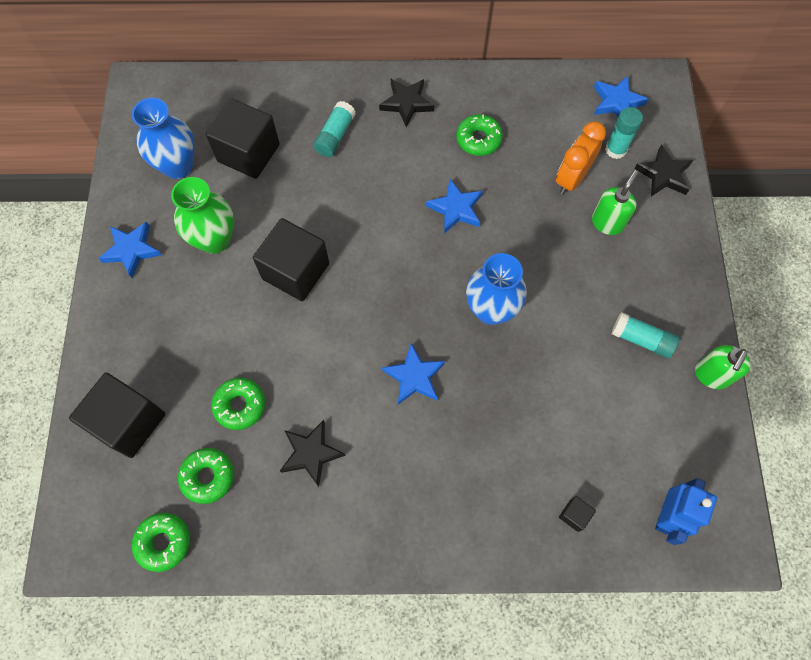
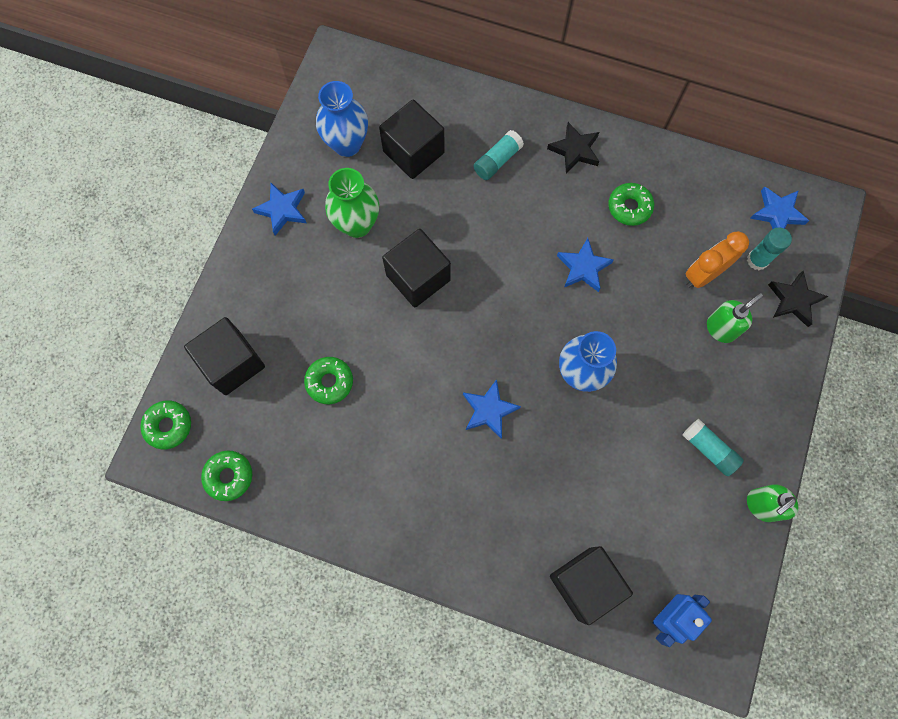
camera: 20 degrees right, 5 degrees up
green donut [178,448,234,504] -> green donut moved to [140,400,191,449]
black star [280,420,346,487] -> none
black cube [559,496,596,532] -> black cube [550,546,633,625], size x2.40

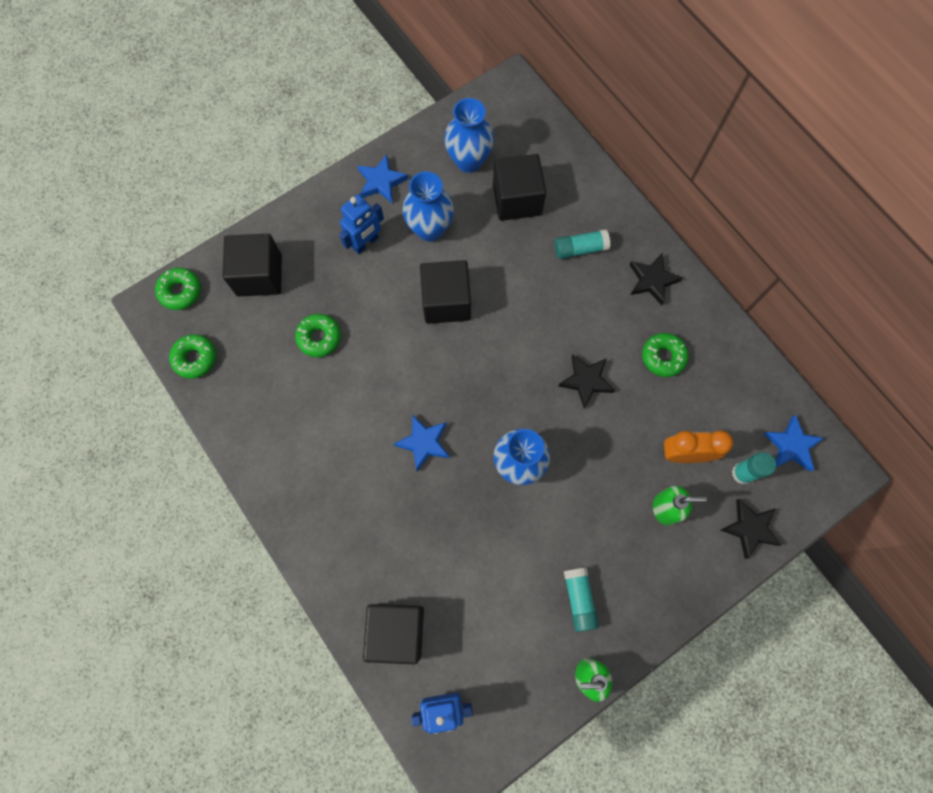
camera: 35 degrees right, 0 degrees up
green vase [325,168,379,238] -> blue vase [403,171,454,242]
blue star [557,238,614,292] -> black star [558,354,615,408]
none -> blue robot [339,194,384,254]

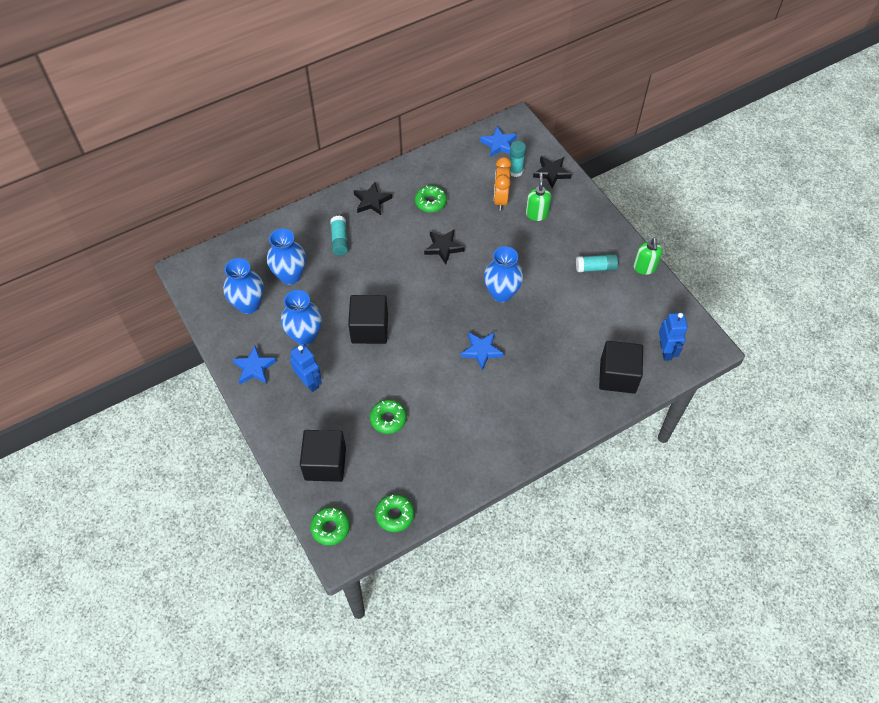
camera: 85 degrees left, 15 degrees down
black cube [493,154,546,221] -> blue vase [267,228,306,285]

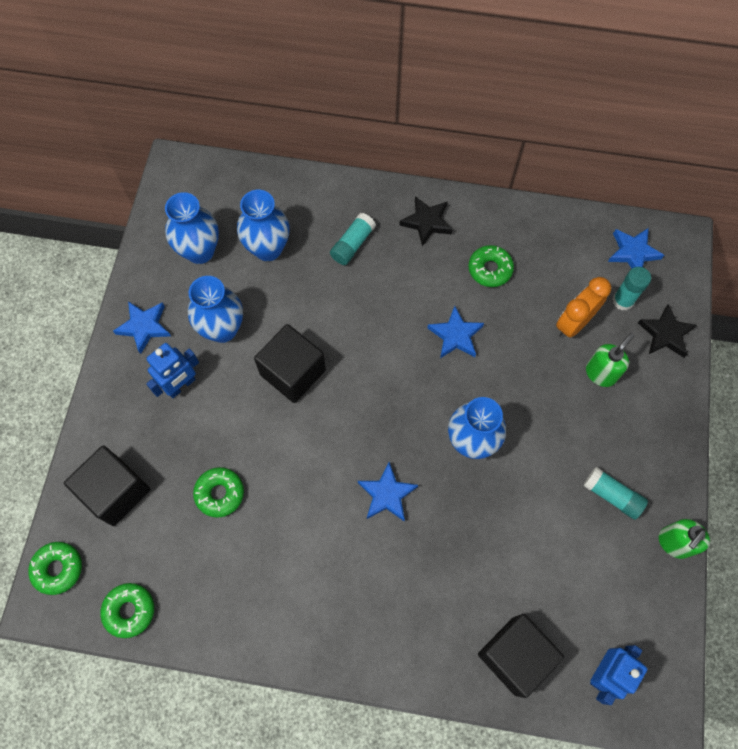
camera: 40 degrees right, 10 degrees up
blue robot [290,343,322,392] -> blue robot turned 45 degrees clockwise [146,343,199,398]
black star [424,230,464,264] -> blue star [428,306,484,358]

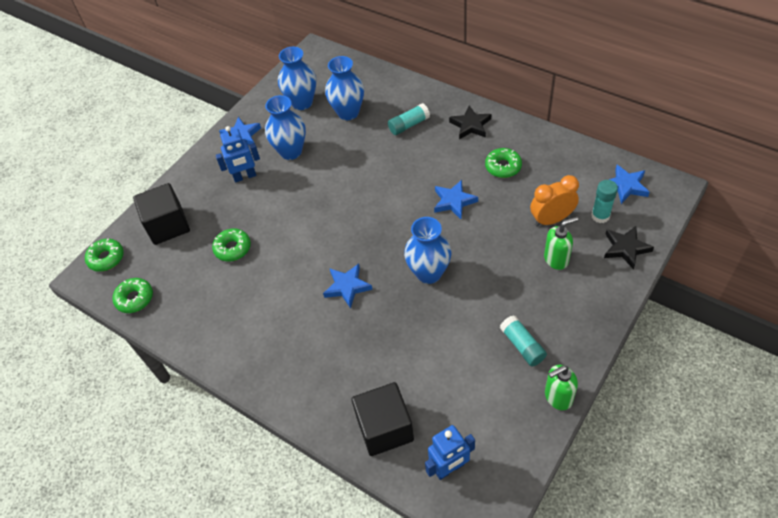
camera: 30 degrees right, 15 degrees down
black cube [254,324,326,403] -> none

